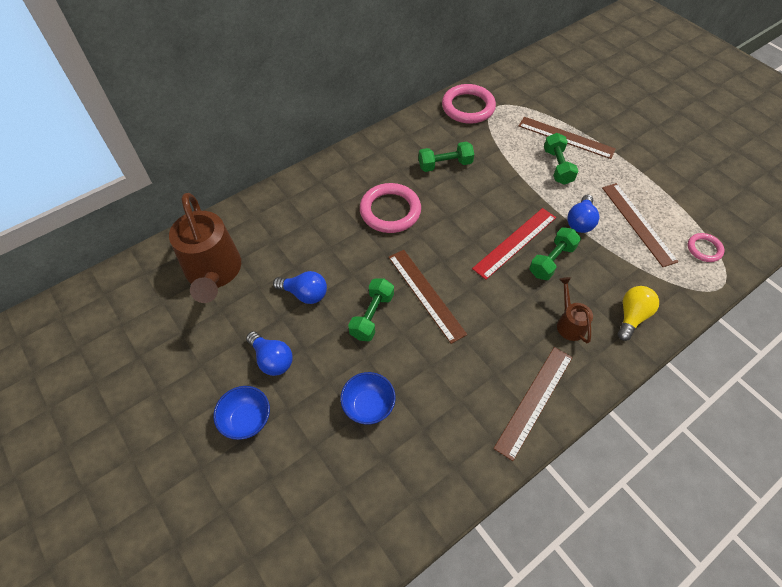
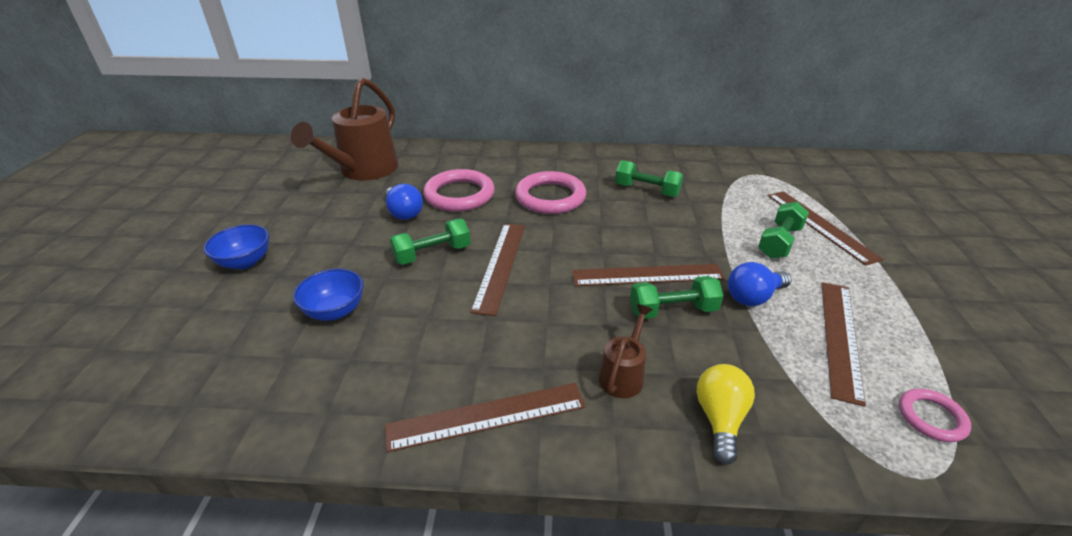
camera: 40 degrees right, 20 degrees down
blue light bulb [246,331,293,376] -> none
pink ring [442,84,496,124] -> pink ring moved to [423,169,495,212]
red ruler [472,208,556,280] -> brown ruler [572,264,725,286]
yellow light bulb [618,286,659,341] -> yellow light bulb turned 60 degrees counterclockwise [696,364,755,465]

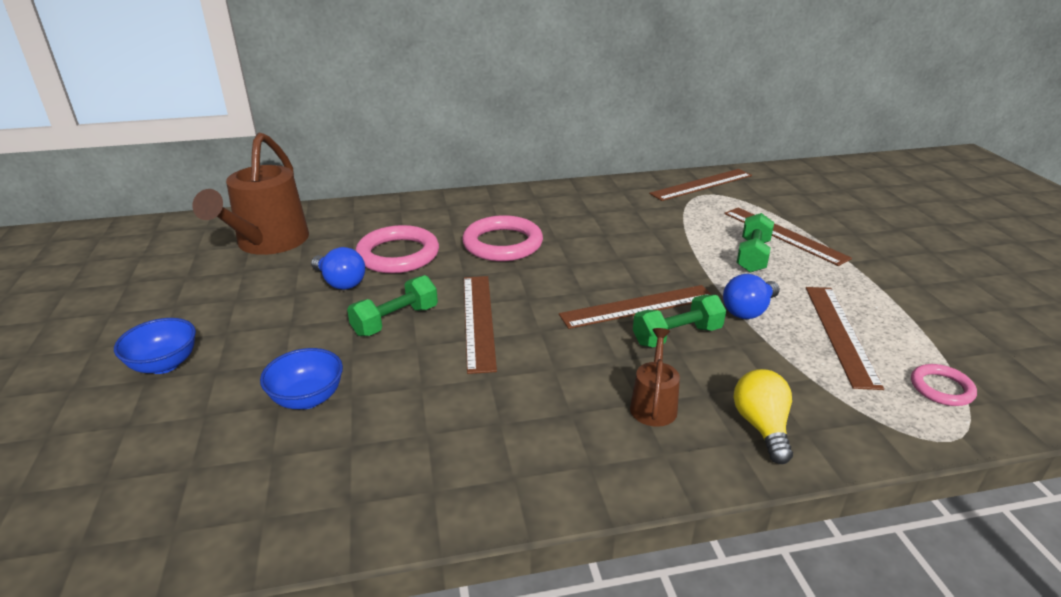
camera: 15 degrees left, 5 degrees down
brown ruler [385,383,586,452] -> brown ruler moved to [649,169,752,201]
green dumbbell [615,160,683,197] -> none

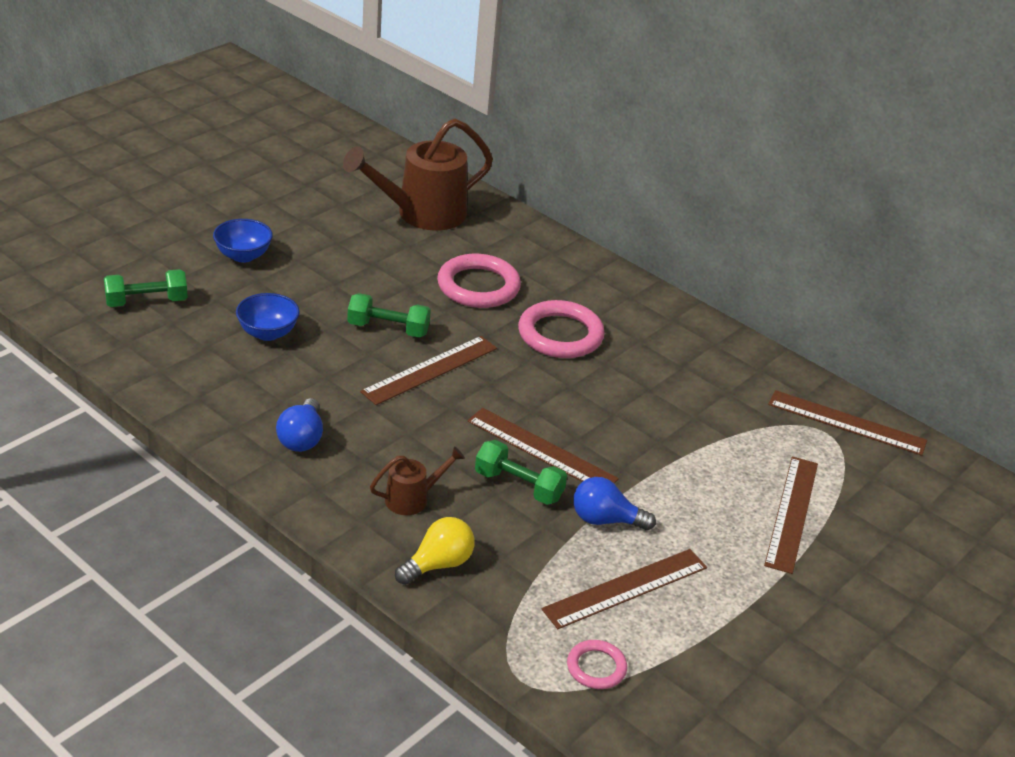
camera: 50 degrees right, 5 degrees up
blue light bulb [311,247,365,290] -> blue light bulb moved to [276,398,323,452]
green dumbbell [736,213,774,273] -> green dumbbell moved to [104,269,188,307]

